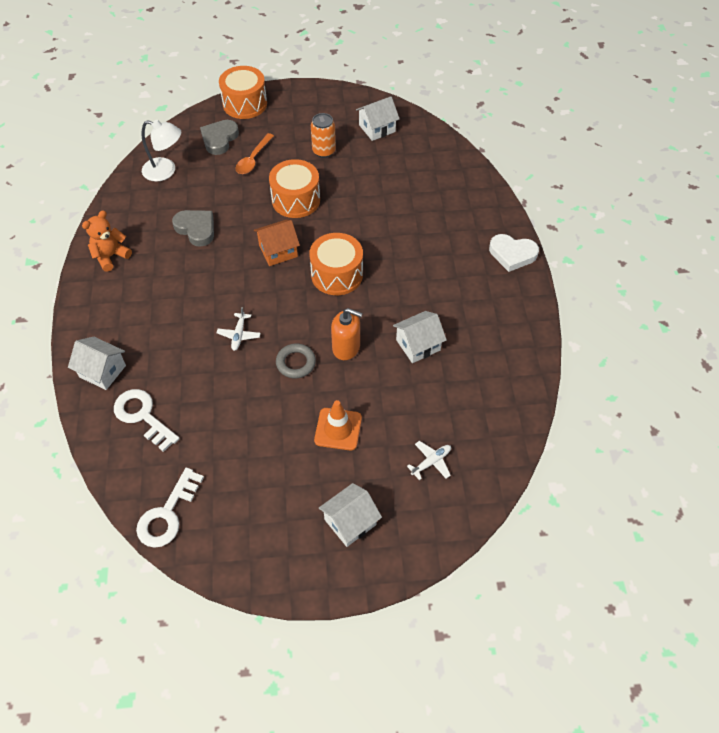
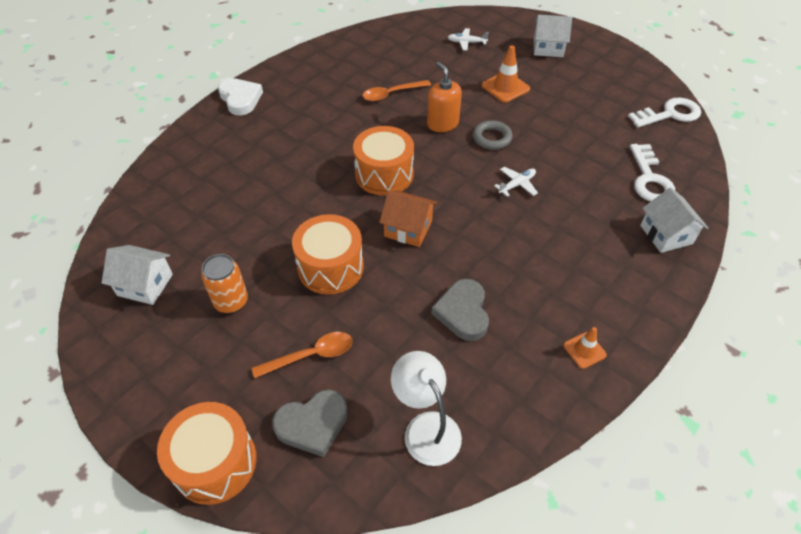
camera: 135 degrees left, 5 degrees down
orange teddy bear [82,211,132,272] -> orange traffic cone [564,327,607,369]
white house [393,311,447,363] -> orange spoon [362,80,431,101]

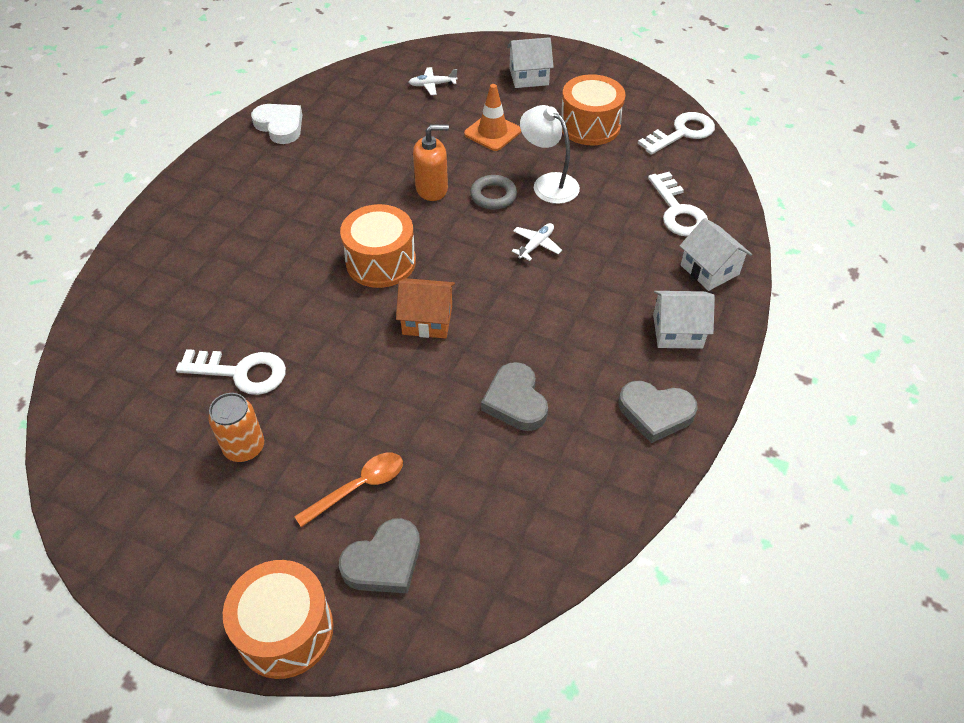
camera: 15 degrees left, 0 degrees up
white house [102,245,173,305] -> white house moved to [653,291,715,349]
white heart [218,78,263,115] -> white heart moved to [251,104,302,144]
orange drum [292,214,364,294] -> orange drum moved to [561,74,625,145]
orange spoon [362,80,431,101] -> none
white lamp [391,351,462,466] -> white lamp moved to [520,105,580,204]
orange soap dispenser [427,62,462,132] -> orange soap dispenser turned 120 degrees clockwise [413,125,449,201]
orange traffic cone [564,327,607,369] -> grey heart [618,381,698,443]
none -> white key [176,349,286,395]

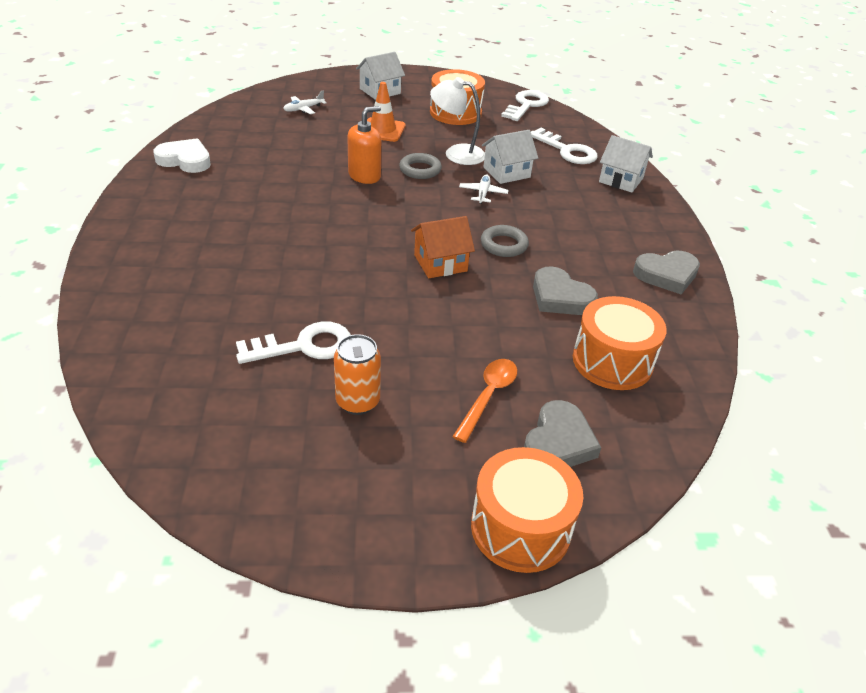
camera: 30 degrees left, 10 degrees down
orange drum [340,204,416,288] -> orange drum moved to [573,296,667,390]
white house [653,291,715,349] -> white house moved to [482,130,538,184]
none -> grey ring [481,225,529,257]

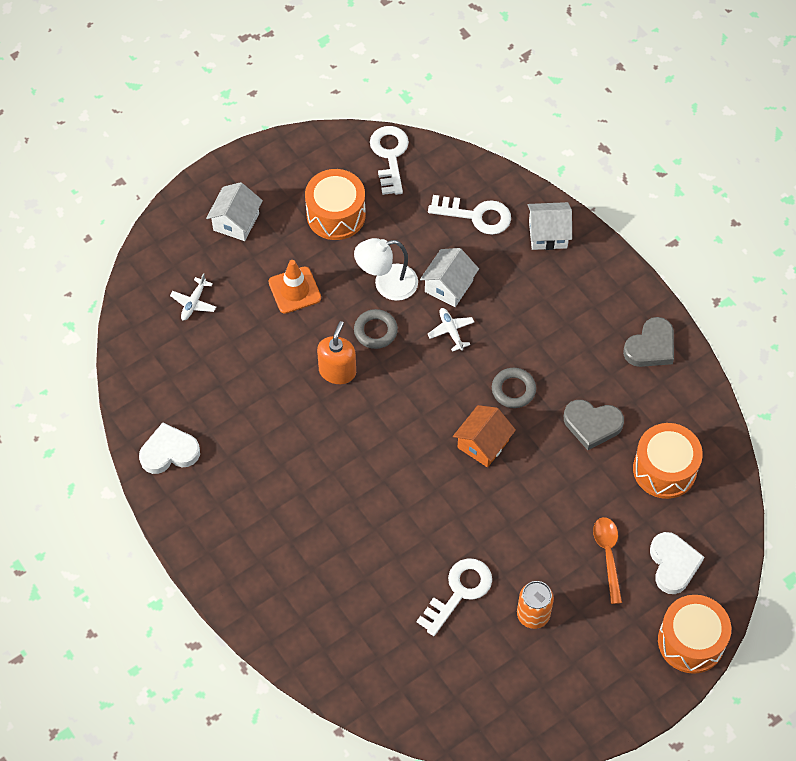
camera: 30 degrees left, 20 degrees up
grey heart [524,400,601,467] -> white heart [650,532,704,594]

